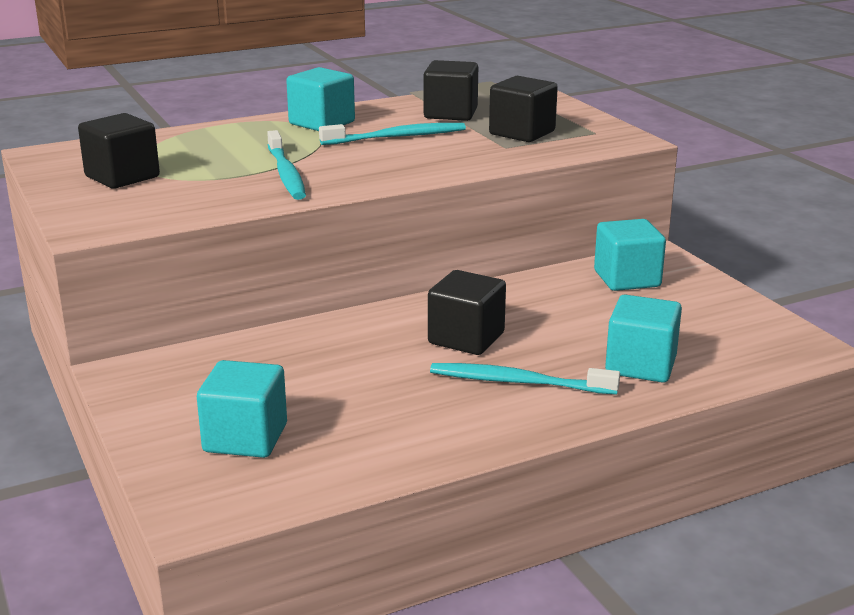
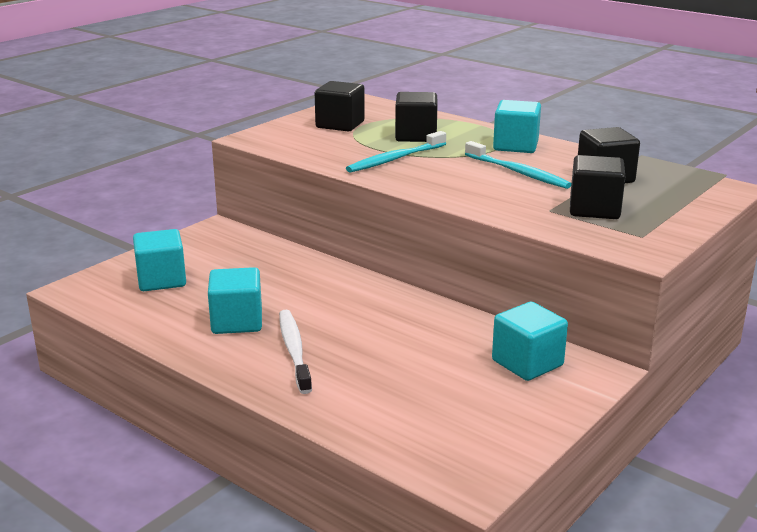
camera: 65 degrees right, 0 degrees up
black cube [428,270,506,355] -> black cube moved to [395,92,438,142]
turquoise toothbrush [430,363,620,395] -> white toothbrush [279,310,312,394]
turquoise cube [605,294,682,383] -> turquoise cube moved to [208,267,262,334]

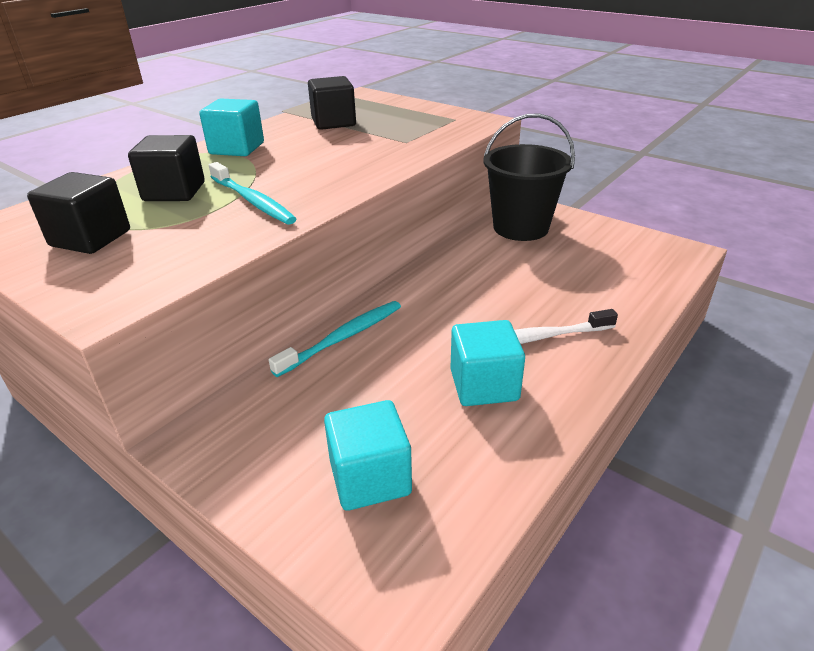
camera: 90 degrees left, 10 degrees up
turquoise toothbrush [465,141,571,189] -> turquoise toothbrush moved to [269,301,401,377]
turquoise cube [492,302,568,381] -> black bucket [483,113,575,241]
black cube [570,155,626,219] -> none

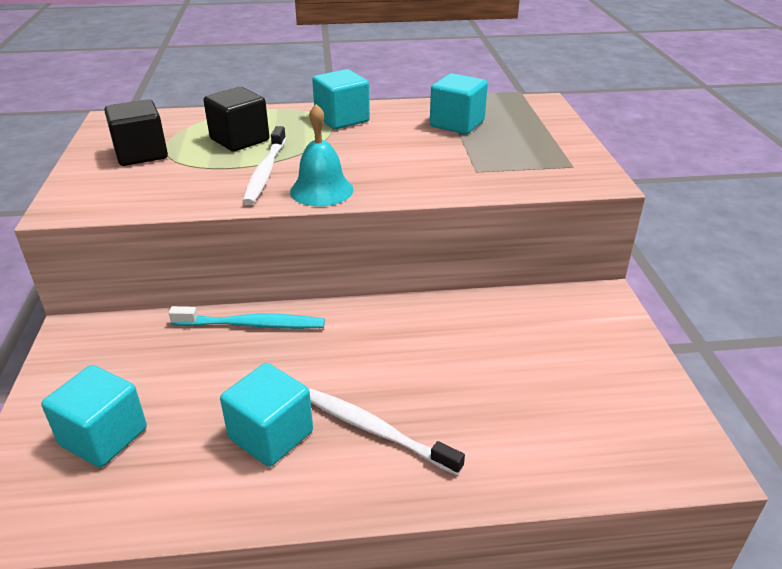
camera: 45 degrees right, 0 degrees up
turquoise toothbrush [209,162,297,225] -> white toothbrush [242,126,286,205]
black cube [308,76,356,130] -> turquoise cube [430,73,488,134]
black bucket [483,113,575,241] -> none
none -> turquoise bell [290,104,354,206]

